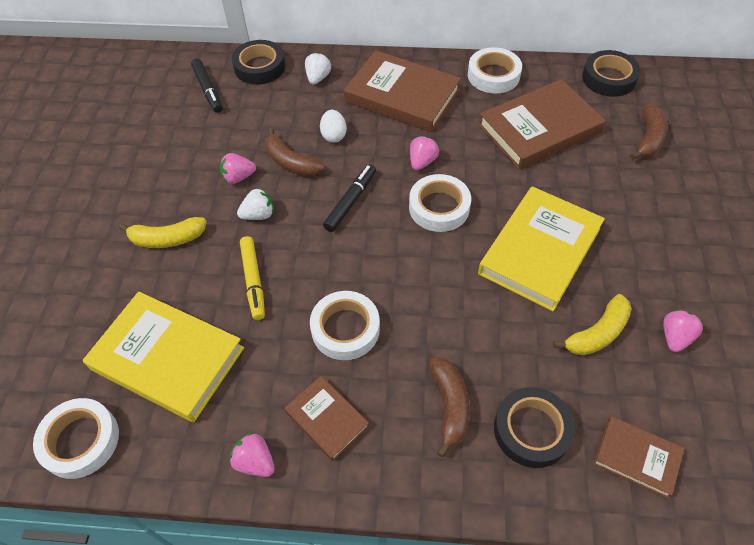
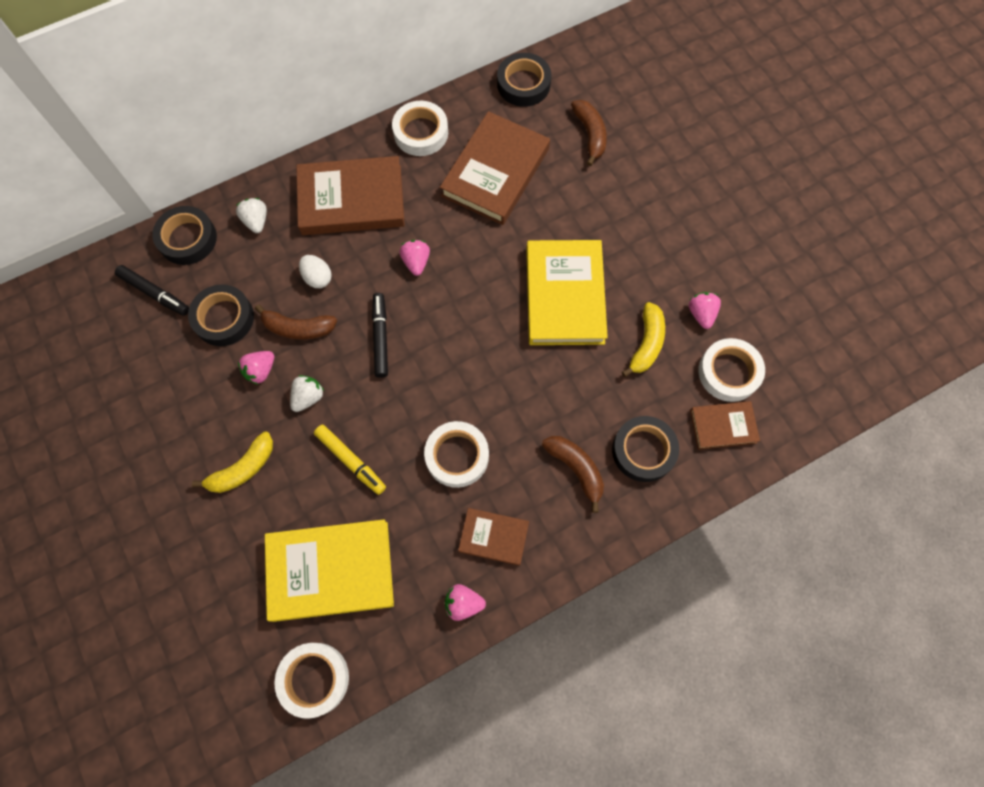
camera: 35 degrees left, 15 degrees up
white tape [409,174,471,232] -> white tape moved to [698,338,765,402]
none -> black tape [188,284,254,346]

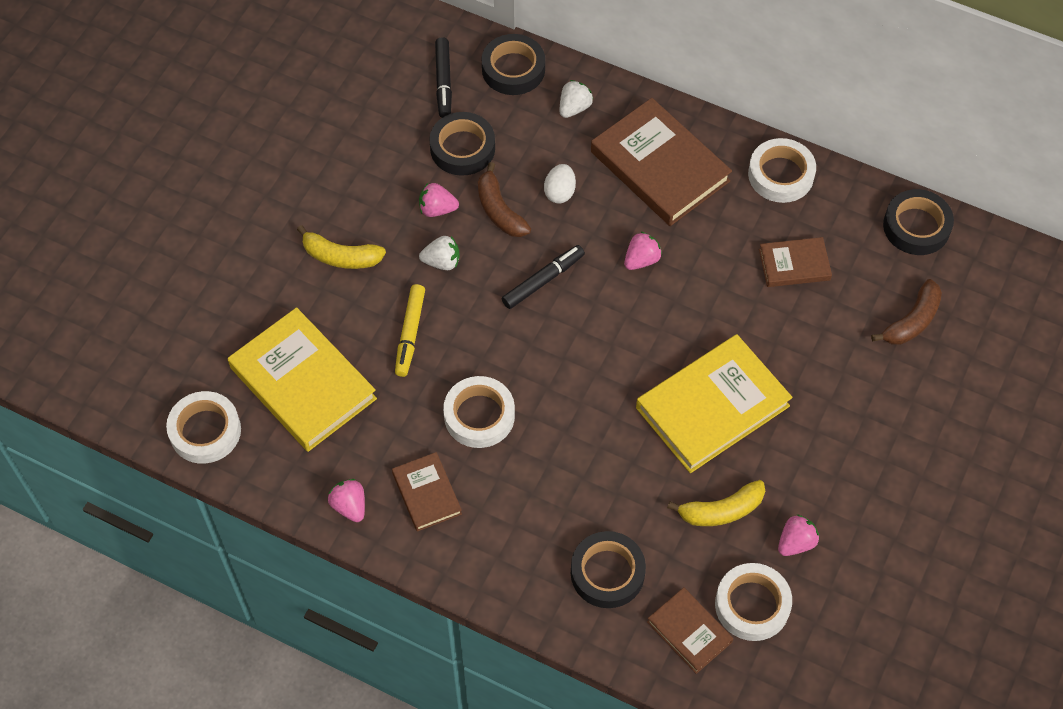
camera: 55 degrees right, 10 degrees down
brown book [440,111,550,225] -> brown book [759,237,832,287], size x0.53
brown banana [542,436,604,513] -> none

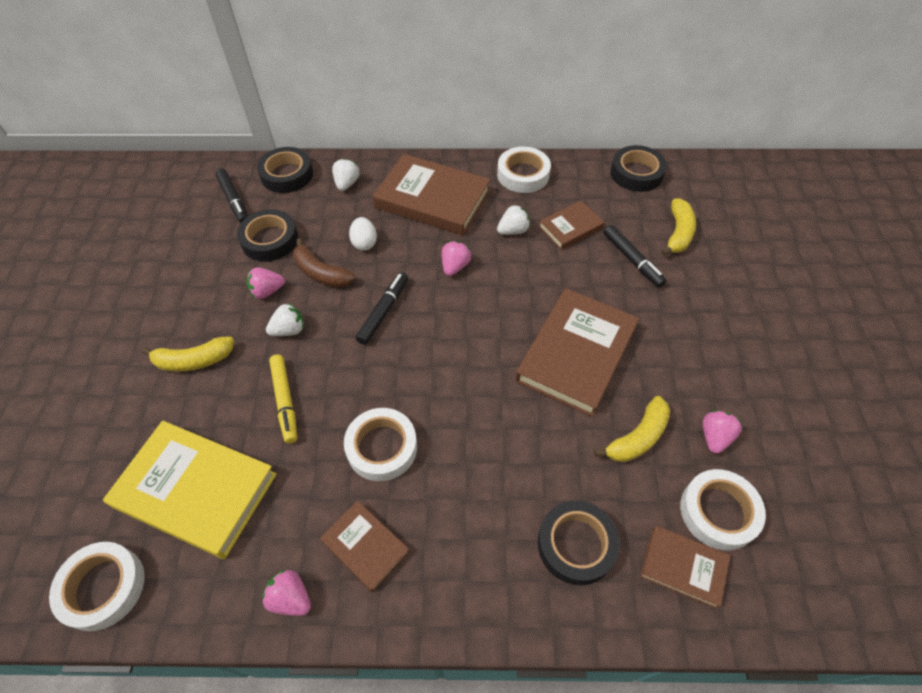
camera: 25 degrees left, 5 degrees down
yellow book [636,334,793,473] -> brown book [515,288,639,417]
brown banana [871,279,942,345] -> yellow banana [661,199,696,256]
none -> white strawberry [497,205,530,235]
none -> black marker [603,225,666,288]

